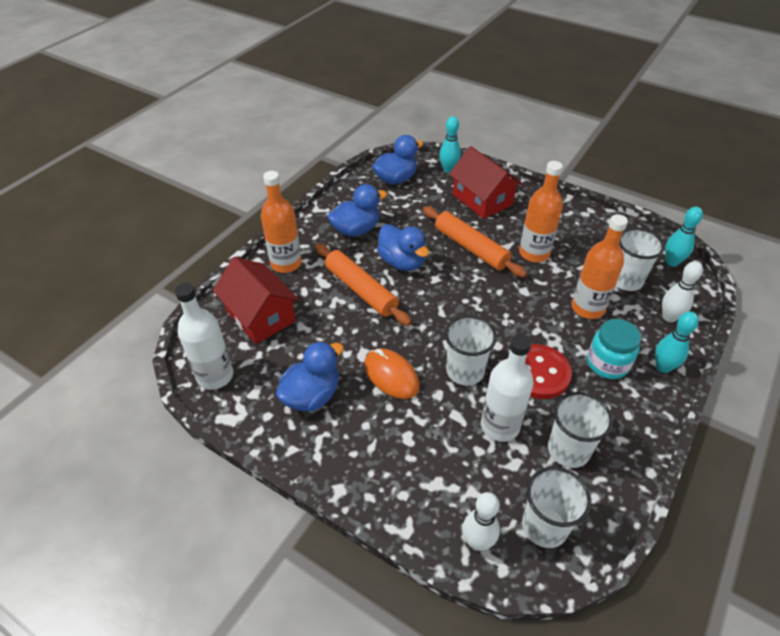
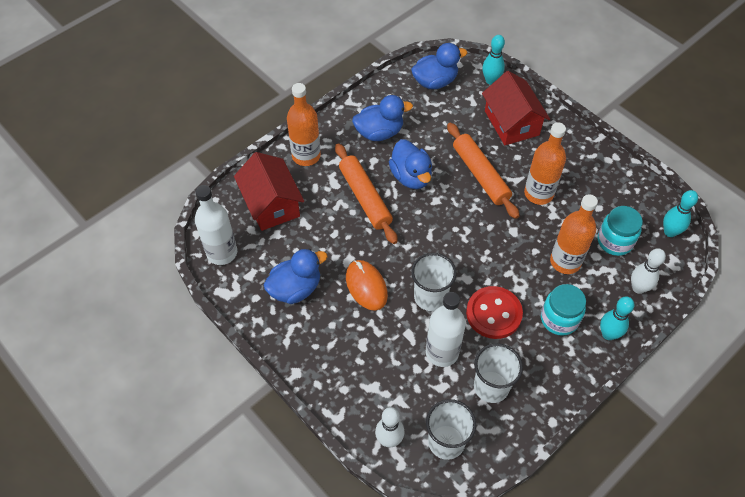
camera: 15 degrees right, 10 degrees up
white cup [616,228,665,291] -> turquoise jar [598,206,643,256]

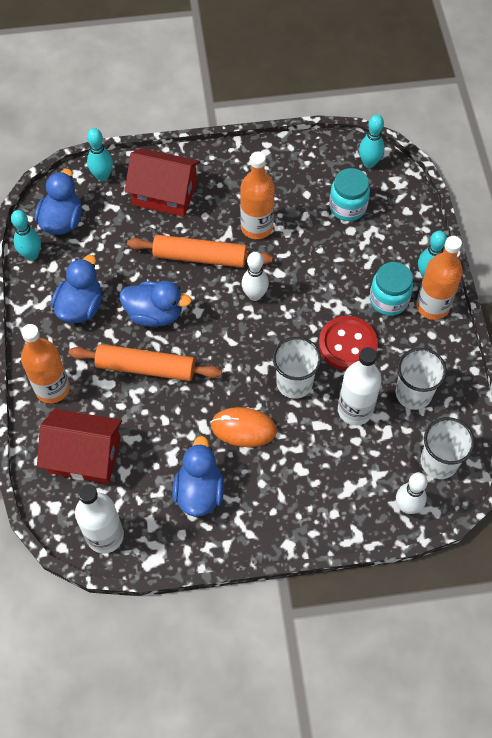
camera: 55 degrees left, 5 degrees up
orange bottle [550,194,598,274] -> orange bottle moved to [416,236,463,320]
white bowling pin [631,248,666,294] -> white bowling pin moved to [242,252,269,301]
none -> turquoise bowling pin [11,210,41,261]

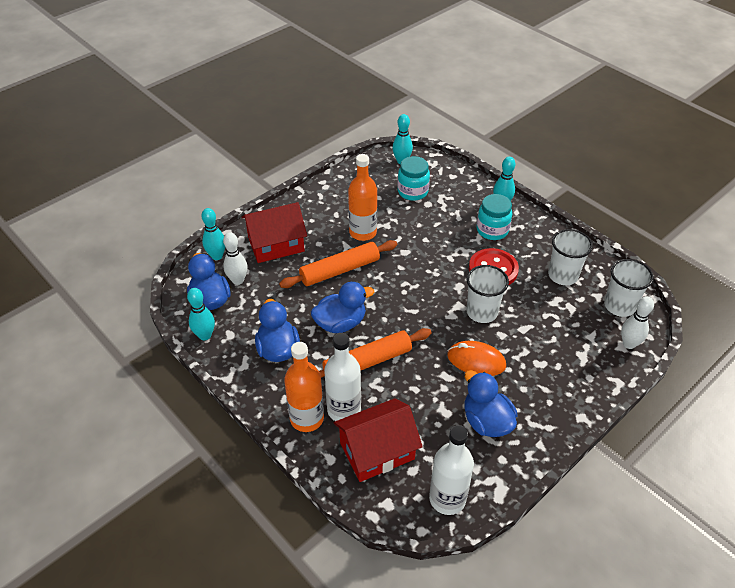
camera: 35 degrees left, 15 degrees down
orange mouse [210,407,277,447] -> orange mouse turned 45 degrees clockwise [447,341,506,376]
white bowling pin [242,252,269,301] -> white bowling pin moved to [223,232,248,285]
white bottle [338,347,382,425] -> white bottle moved to [324,333,361,421]
orange bottle [416,236,463,320] -> none

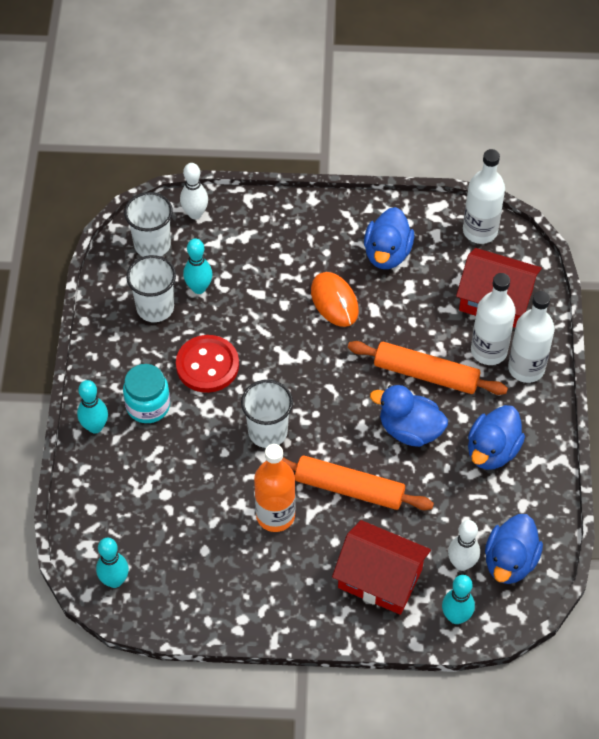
camera: 135 degrees left, 10 degrees up
turquoise bowling pin [187,288,215,341] -> turquoise bowling pin moved to [183,238,213,294]
orange bottle [284,342,324,432] -> white bottle [508,291,555,383]
turquoise jar [397,156,430,201] -> none
white cup [466,265,509,323] -> white cup moved to [241,380,293,448]

